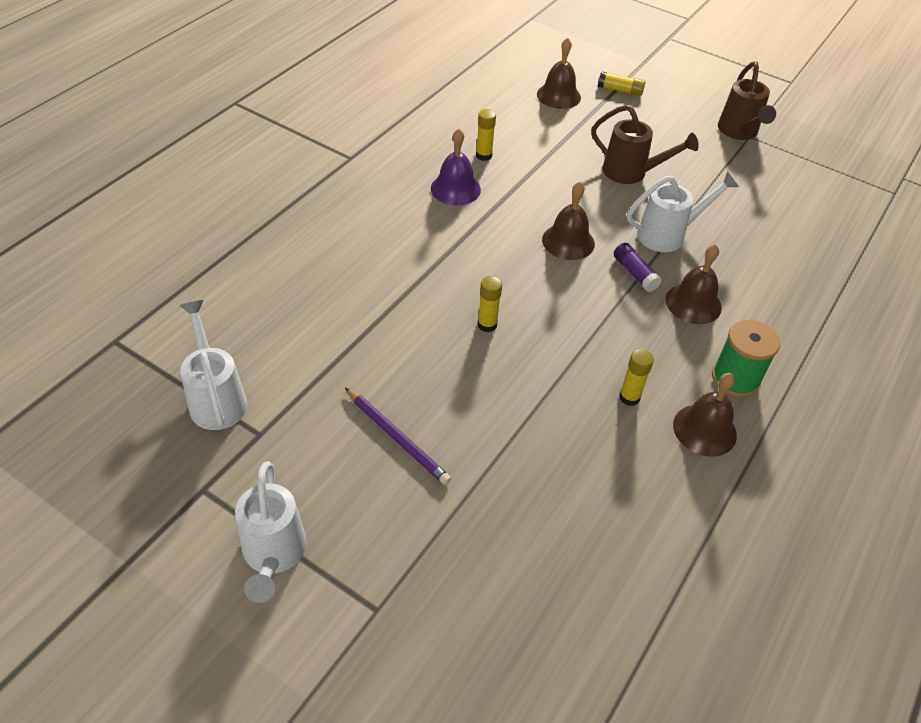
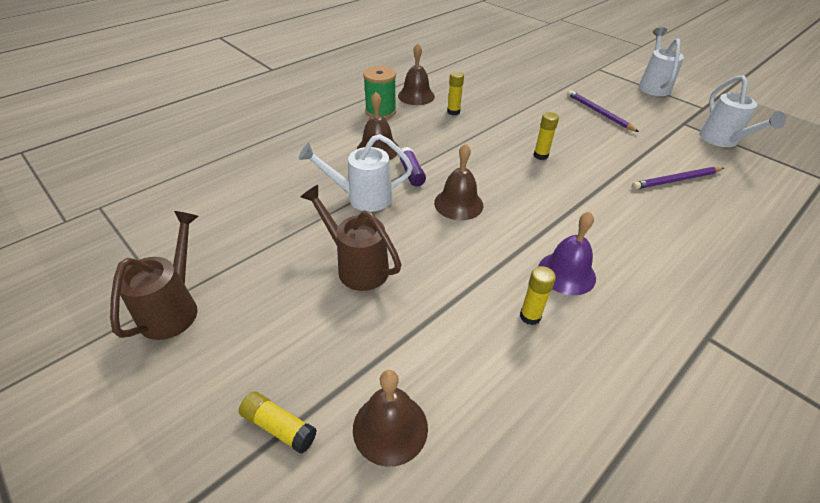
camera: 165 degrees left, 5 degrees down
none -> purple pencil [632,167,724,189]

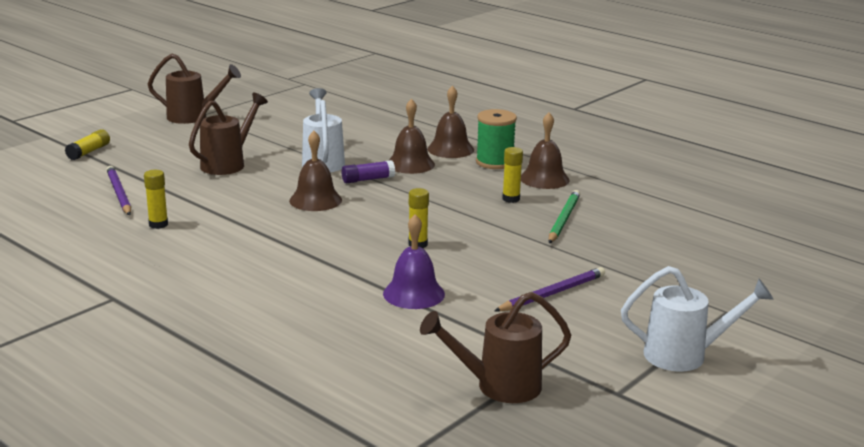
camera: 85 degrees right, 20 degrees down
brown bell [353,370,428,467] -> brown bell moved to [427,86,474,158]
purple bell [538,212,596,295] -> purple bell moved to [383,214,445,309]
purple pencil [632,167,724,189] -> purple pencil moved to [106,166,131,215]
white watering can [699,75,786,147] -> brown watering can [420,292,571,403]
none -> green pencil [549,190,580,243]

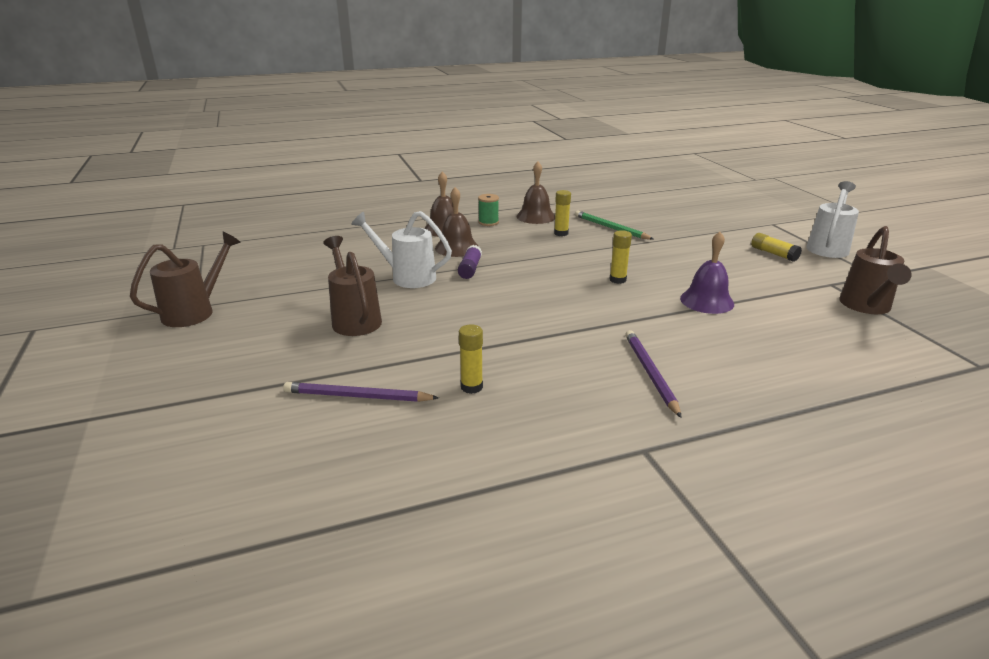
camera: 60 degrees left, 5 degrees up
yellow glue stick [65,129,110,160] -> yellow glue stick moved to [751,233,802,262]
brown bell [289,131,342,211] -> none
green spool [476,109,517,169] -> green spool [478,194,499,226], size x0.64
purple pencil [494,267,605,312] -> purple pencil moved to [625,330,682,418]

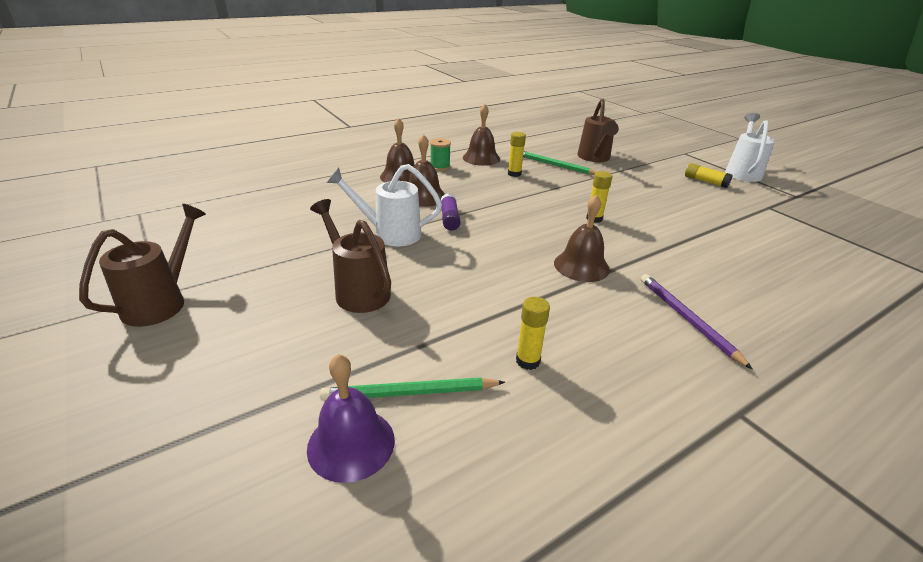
camera: 15 degrees left, 5 degrees up
purple pencil [283,382,439,402] -> green pencil [320,377,505,401]
purple bell [680,232,734,314] -> purple bell moved to [307,354,395,483]
brown watering can [839,226,912,314] -> brown watering can moved to [577,99,619,162]
none -> brown bell [554,194,610,282]

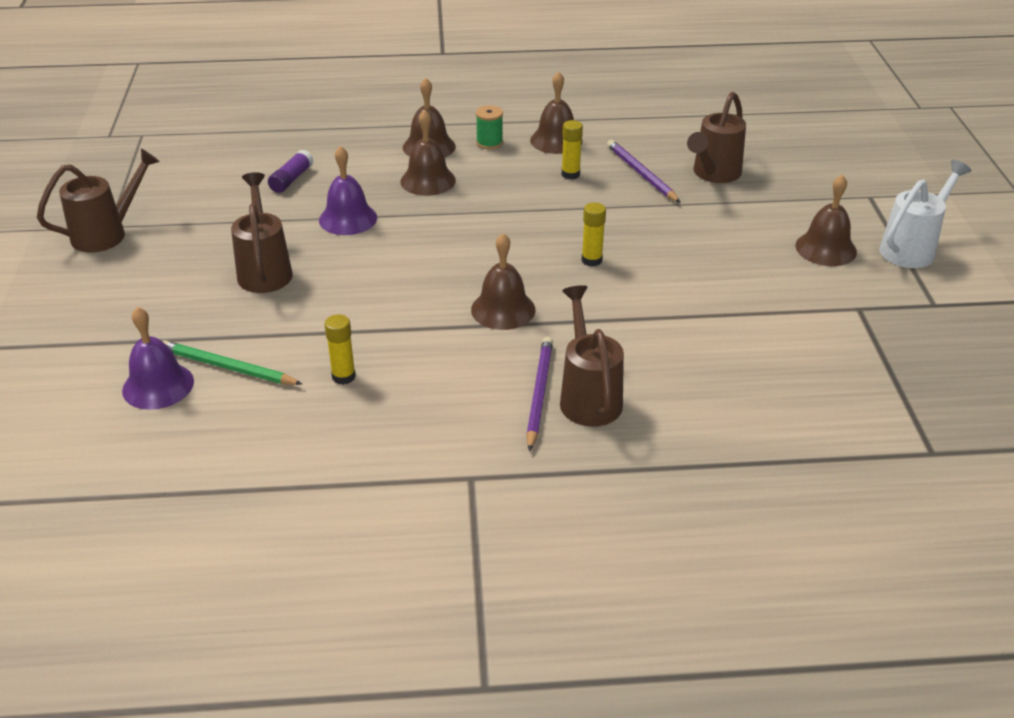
camera: 30 degrees right, 5 degrees up
white watering can [327,164,442,246] -> purple bell [319,146,377,235]
purple glue stick [441,193,461,230] -> purple glue stick moved to [268,150,313,193]
green pencil [523,151,597,175] -> purple pencil [607,140,681,203]
yellow glue stick [685,163,733,188] -> brown bell [795,175,857,266]
none -> brown watering can [560,285,624,427]

